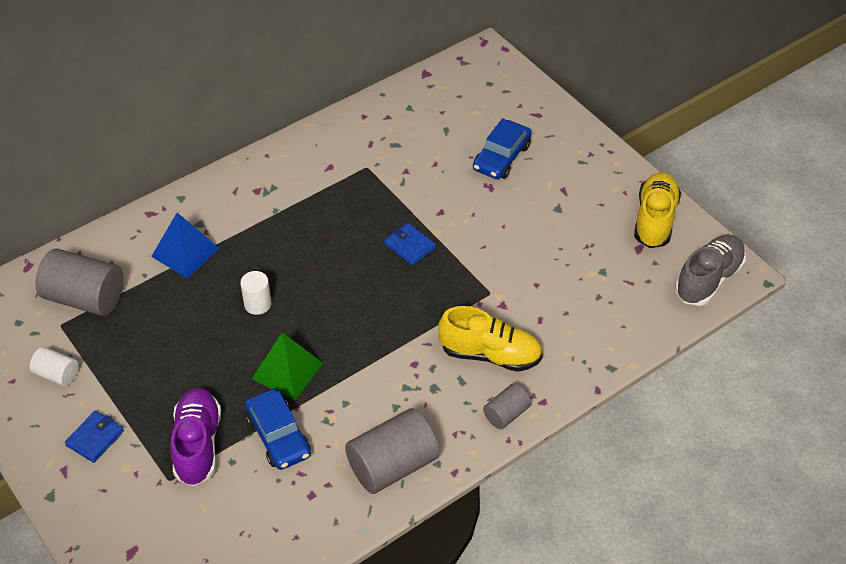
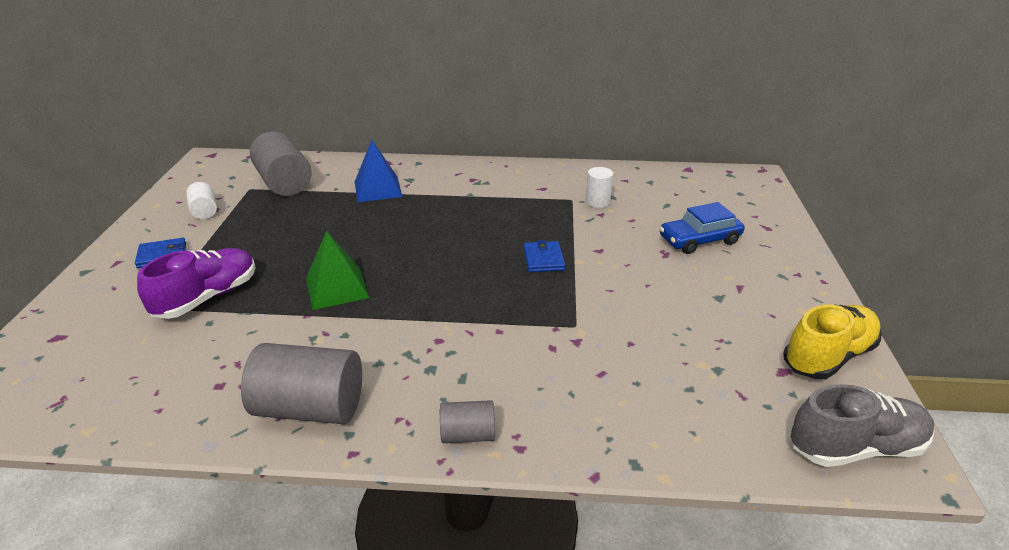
camera: 40 degrees right, 15 degrees down
white cylinder [240,271,272,315] -> white cylinder moved to [586,167,613,208]
blue car [245,389,311,470] -> none
yellow shoe [438,306,543,372] -> none

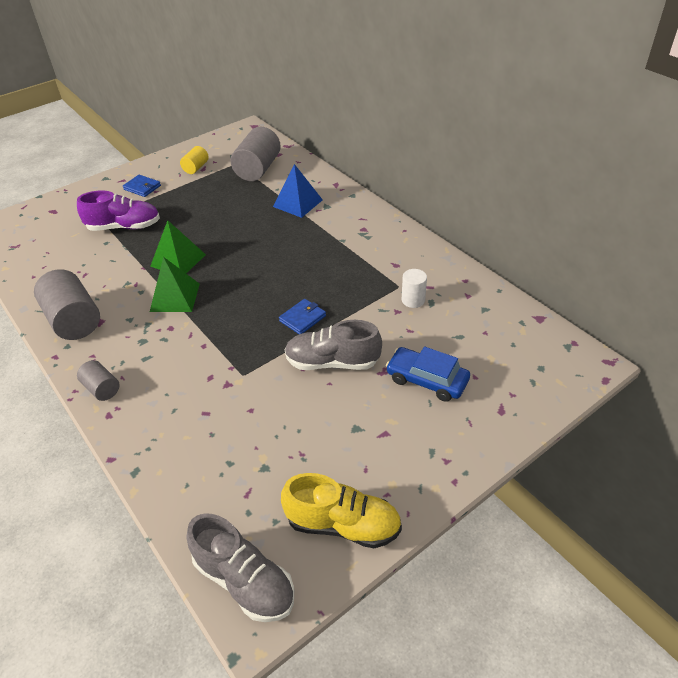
camera: 50 degrees right, 10 degrees up
white cylinder [186,182,217,219] -> yellow cylinder [180,146,209,174]
none -> green pyramid [150,257,200,312]
none -> grey shoe [285,320,382,370]

